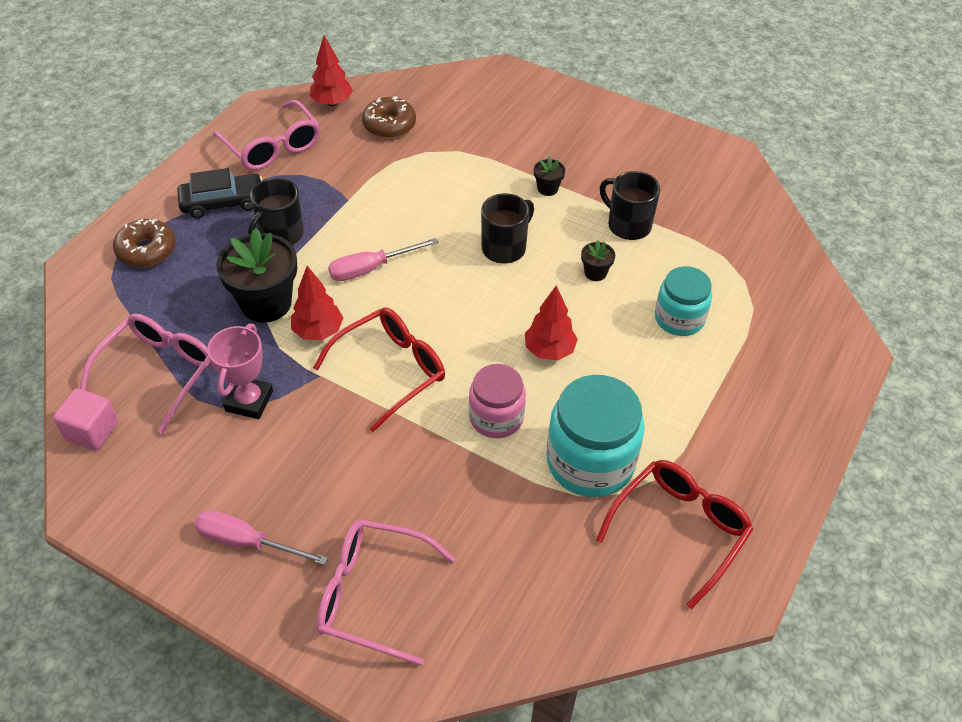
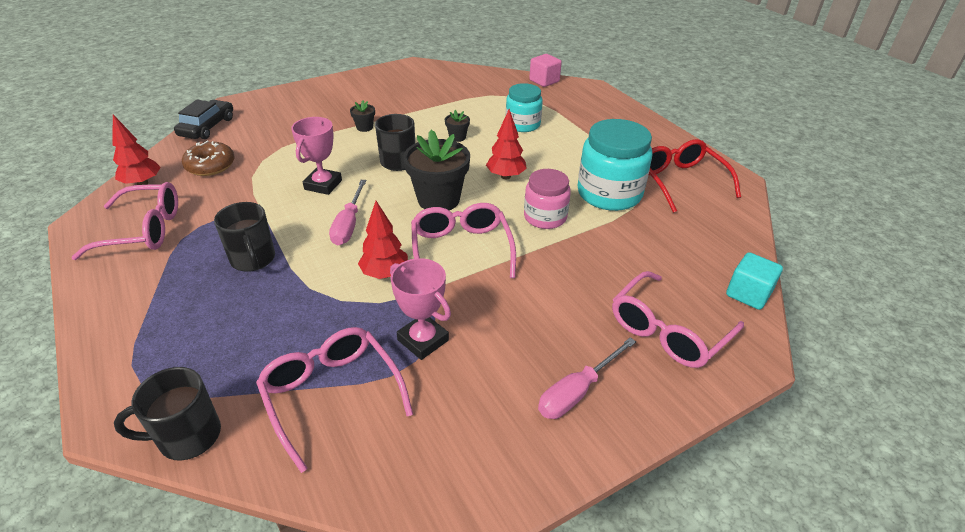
camera: 60 degrees left, 10 degrees down
pink cube [53,388,118,450] -> pink cube moved to [529,54,562,87]
brown donut [113,219,176,267] -> none
black car [177,168,263,218] -> black car moved to [174,100,233,139]
black flower pot [216,228,297,323] -> black flower pot moved to [403,130,470,210]
red glasses [313,307,445,432] -> pink glasses [411,203,516,278]
black mug [600,171,660,240] -> black mug moved to [114,367,221,461]
none -> pink trophy [291,117,342,195]
none -> turquoise cube [726,252,783,310]

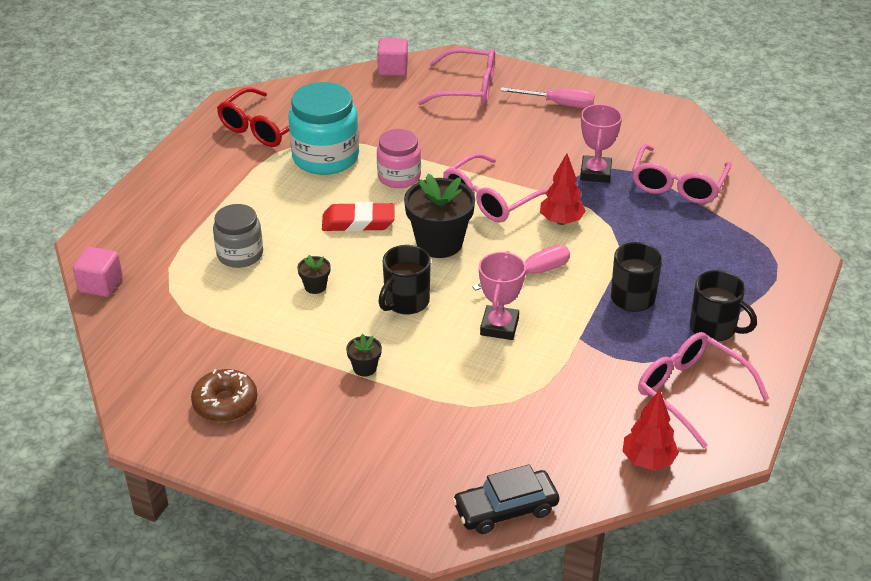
camera: 125 degrees left, 0 degrees up
black mug [114,367,221,461] -> black mug moved to [690,270,757,341]
brown donut [182,141,235,176] -> brown donut moved to [191,369,257,422]
pink trophy [291,117,342,195] -> pink trophy turned 60 degrees counterclockwise [479,251,526,340]
red tree [486,109,527,179] -> red eraser [322,202,395,232]
turquoise jar [506,83,543,132] -> grey jar [213,204,263,268]
turquoise cube [726,252,783,310] -> pink cube [377,38,408,76]

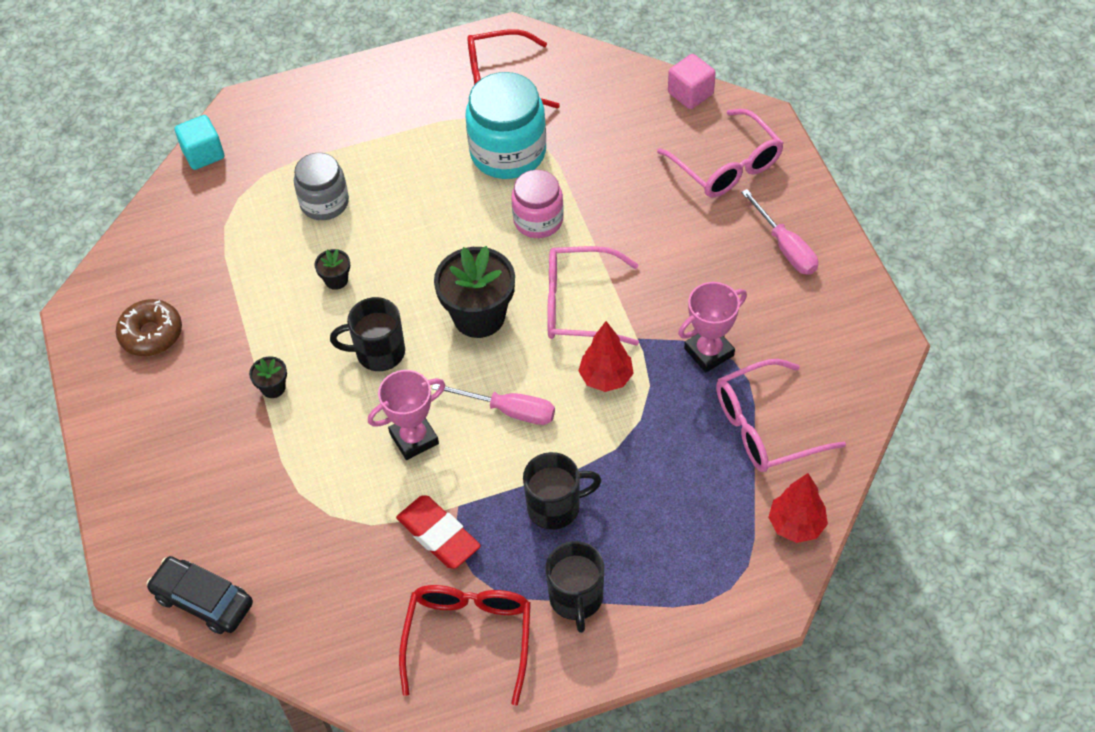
camera: 50 degrees right, 15 degrees up
pink cube [73,247,123,297] -> turquoise cube [175,115,224,170]
red eraser [322,202,395,232] -> red eraser moved to [396,495,481,569]
red tree [622,390,679,470] -> red tree moved to [768,473,828,543]
pink glasses [638,332,769,448] -> red glasses [399,585,531,706]

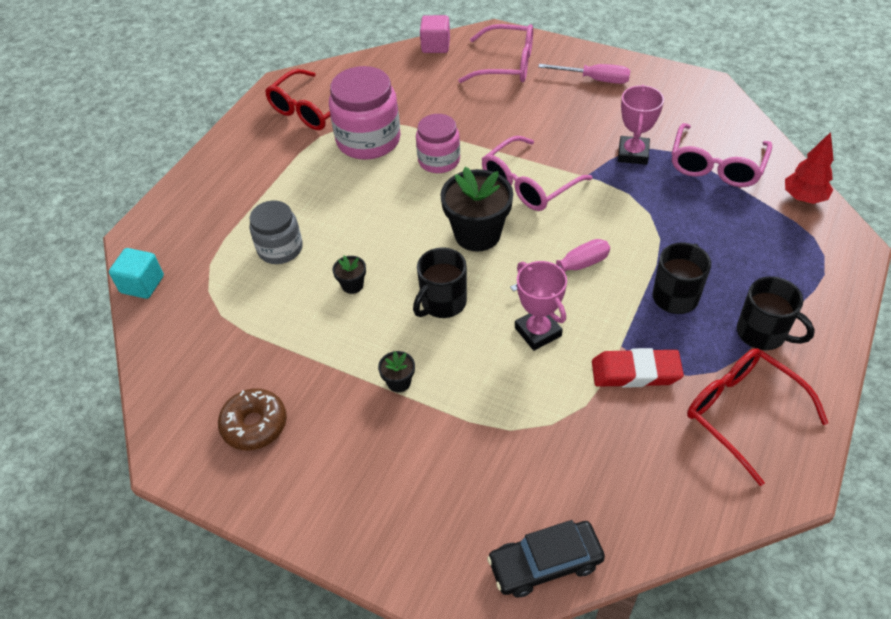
camera: 45 degrees left, 5 degrees down
pink trophy [368,370,445,460] -> pink trophy turned 45 degrees counterclockwise [515,261,567,351]
turquoise jar [465,72,546,179] -> pink jar [329,66,401,160]
red tree [578,321,634,392] -> none

